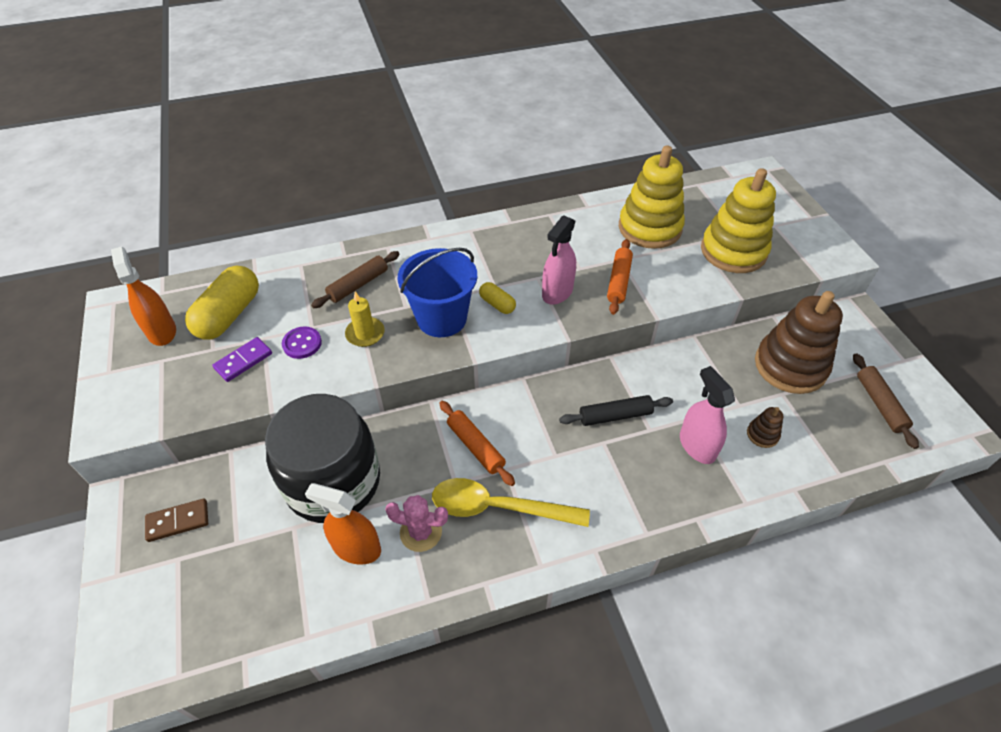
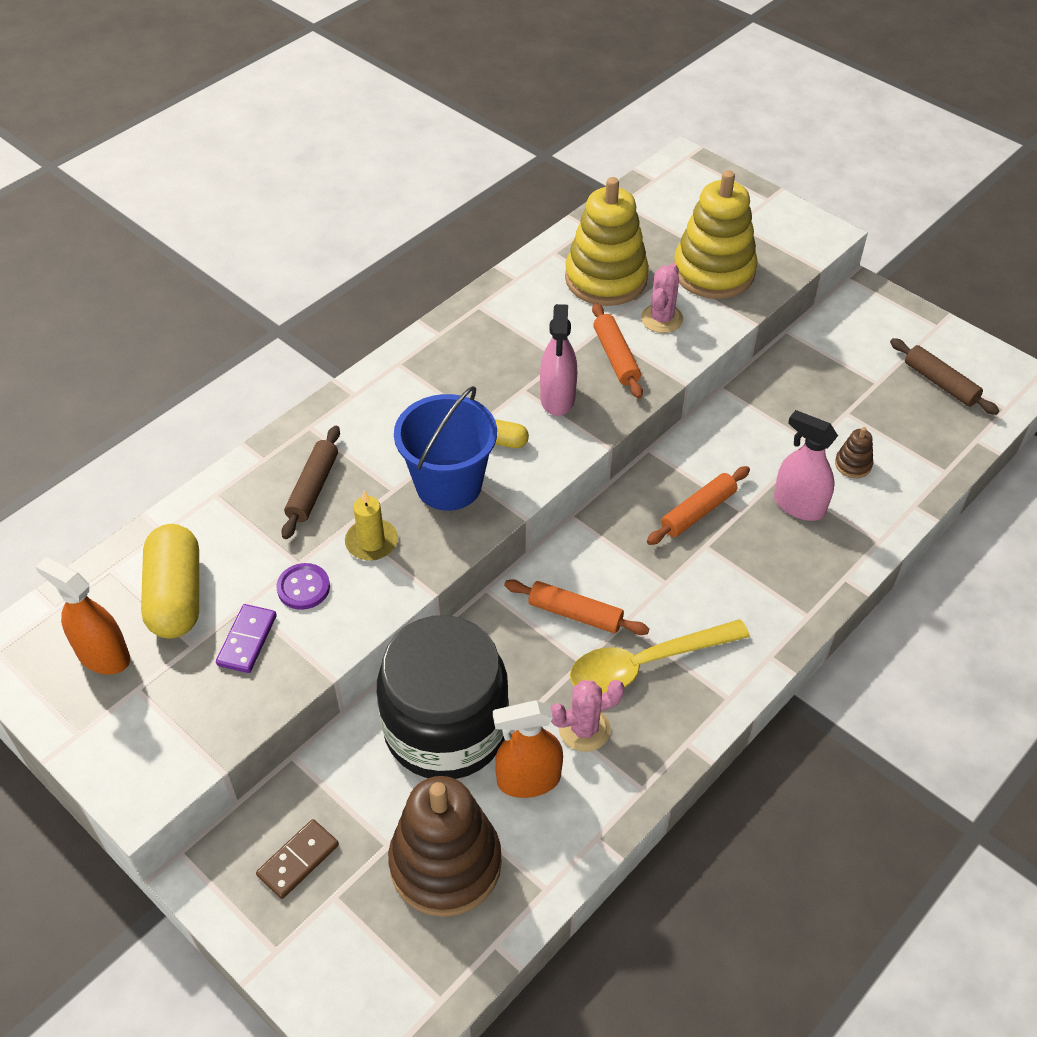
camera: 30 degrees left, 0 degrees up
black rolling pin [559,395,673,426] -> orange rolling pin [647,466,750,545]
brown stacking toy [755,291,843,394] -> brown stacking toy moved to [388,776,502,917]
none -> pink cactus [641,263,683,333]

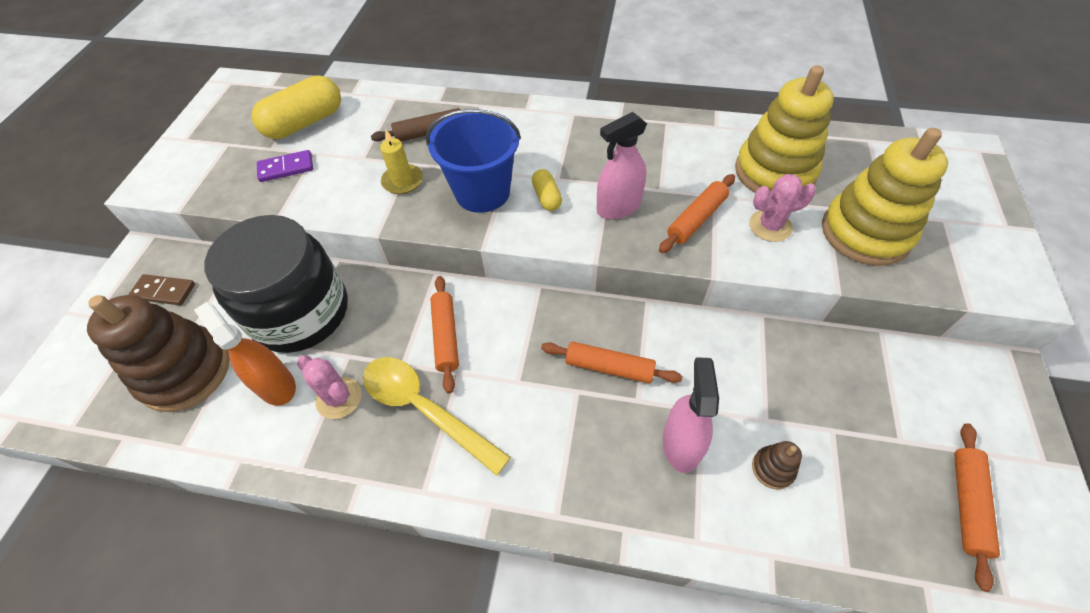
camera: 60 degrees right, 5 degrees up
orange spray bottle [36,557,130,674] -> none
purple button [276,563,330,610] -> none
brown rolling pin [890,338,999,415] -> orange rolling pin [954,423,1000,592]

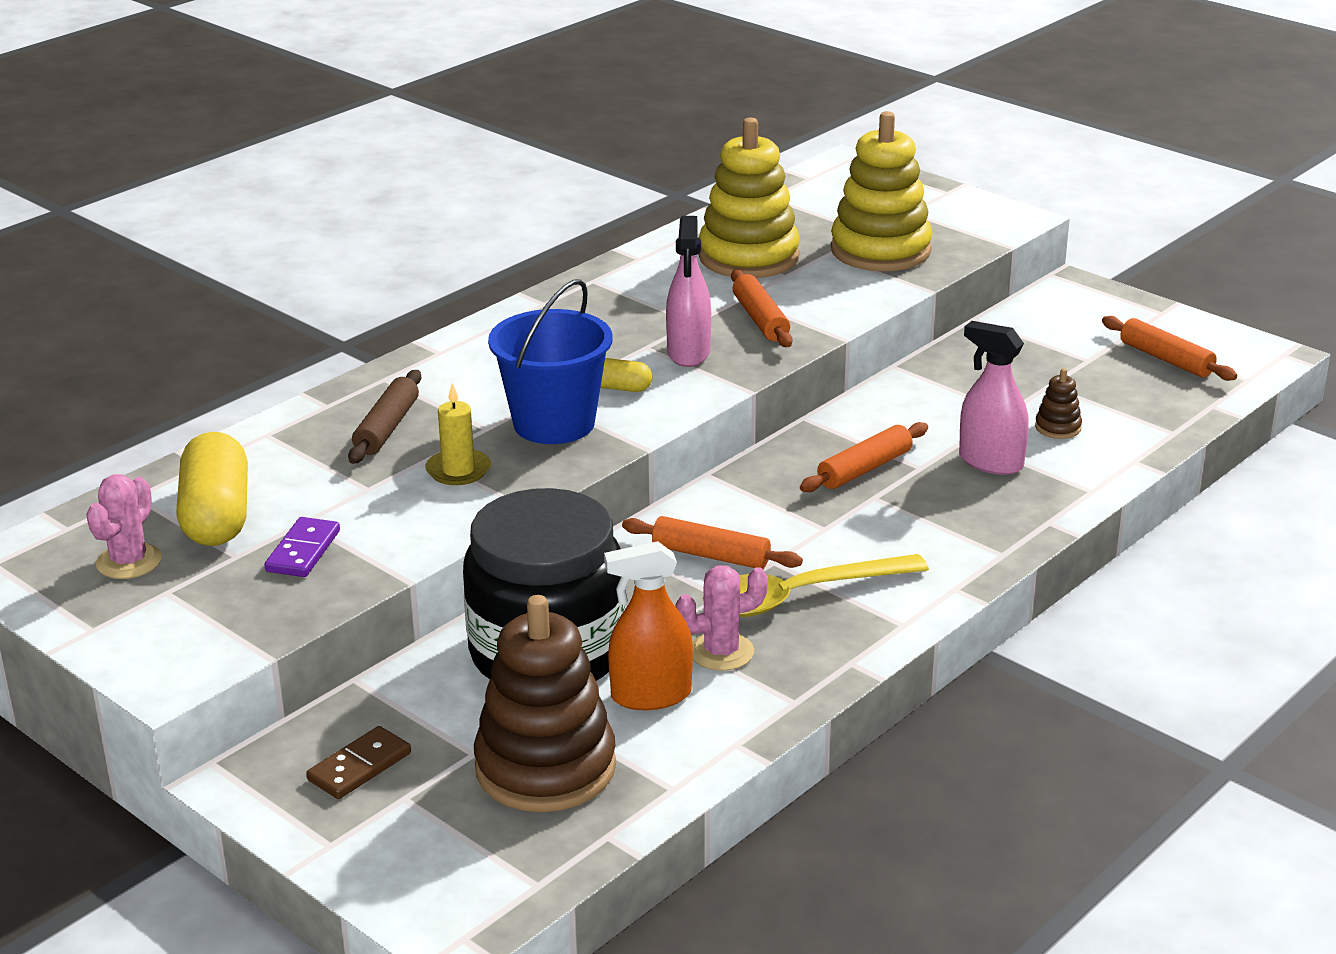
camera: 60 degrees left, 25 degrees down
pink cactus [749,174,816,242] -> pink cactus moved to [86,474,162,579]

